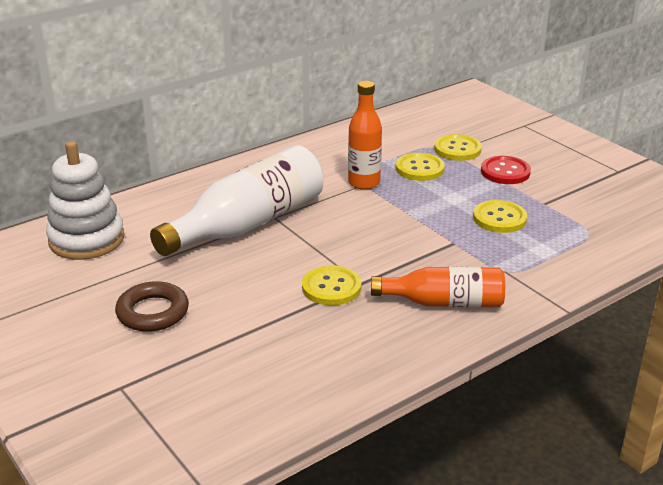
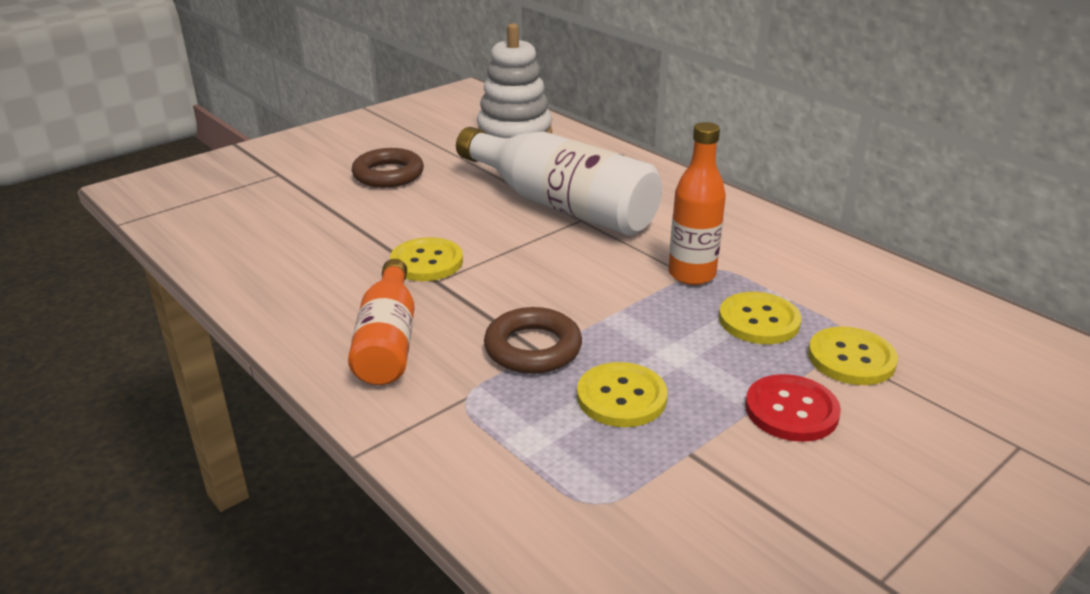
camera: 85 degrees right, 0 degrees up
none -> brown ring [484,307,582,374]

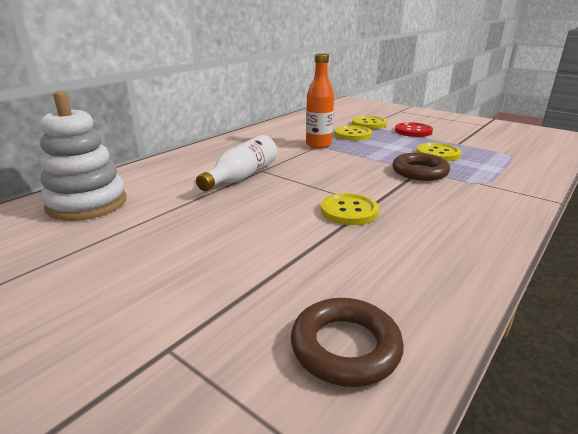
camera: 100 degrees left, 5 degrees down
orange bottle [348,259,415,385] -> none
brown ring [352,148,424,188] -> brown ring moved to [291,298,404,387]
white bottle [456,127,662,236] -> white bottle [196,135,277,191], size x0.60

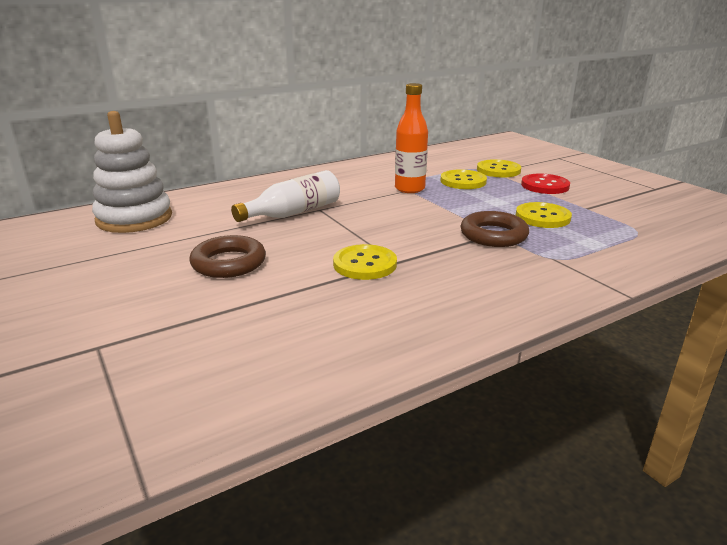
camera: 20 degrees right, 0 degrees up
brown ring [291,298,404,387] -> brown ring moved to [189,235,266,278]

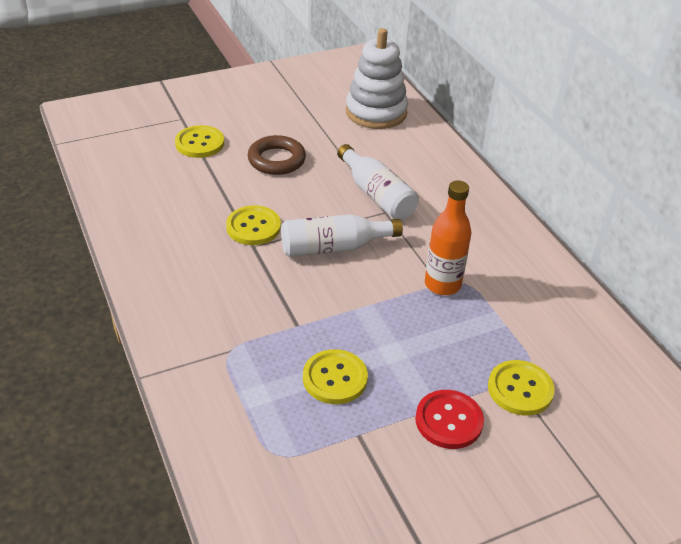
camera: 95 degrees right, 15 degrees up
yellow button [441,169,487,189] -> yellow button moved to [175,125,224,158]
brown ring [461,211,529,247] -> none
none -> white bottle [281,214,403,257]

